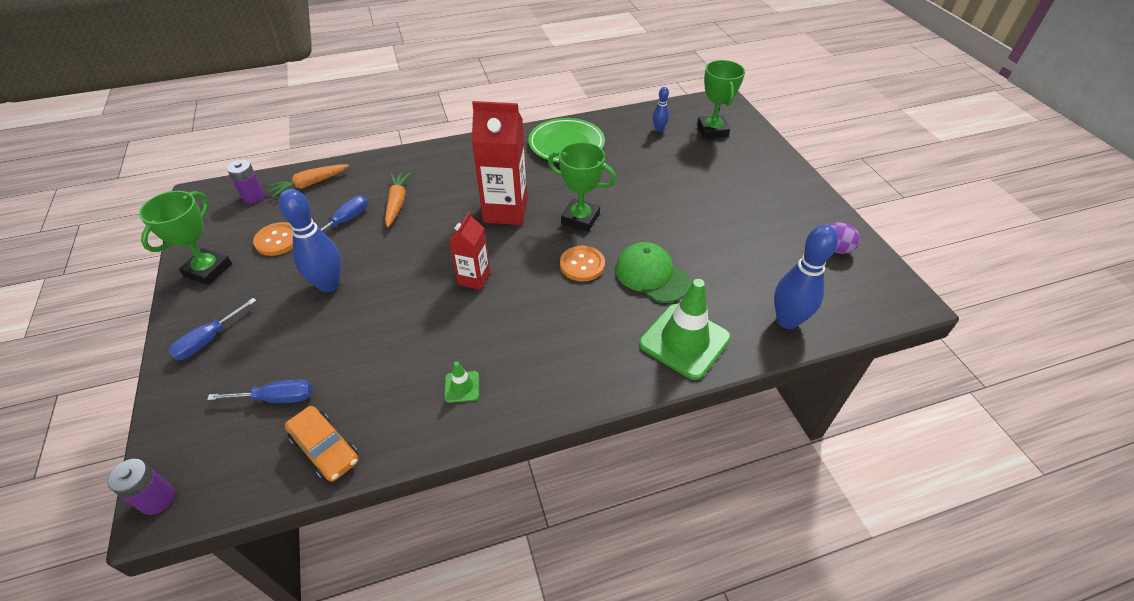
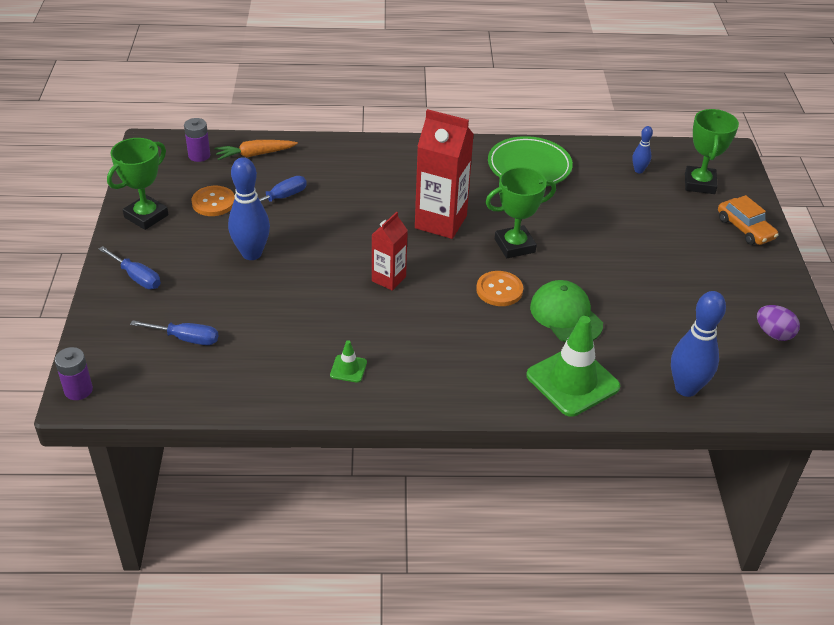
camera: 15 degrees right, 5 degrees down
blue screwdriver [168,298,257,360] -> blue screwdriver turned 105 degrees counterclockwise [99,246,161,289]
orange car [285,406,359,482] -> orange car moved to [718,195,779,245]
orange carrot [385,173,411,227] -> none
green trophy [548,142,617,232] -> green trophy turned 60 degrees counterclockwise [485,167,556,258]

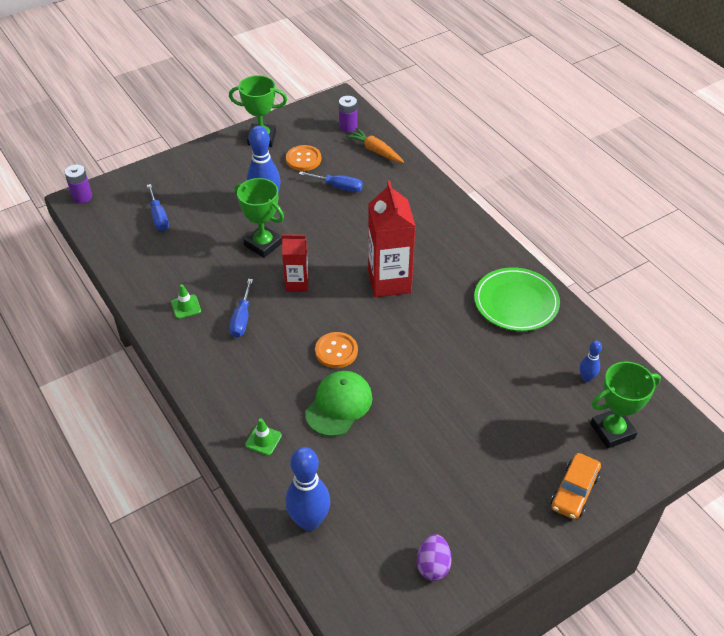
camera: 60 degrees right, 5 degrees up
blue screwdriver [99,246,161,289] -> blue screwdriver moved to [229,279,253,338]
green trophy [485,167,556,258] -> green trophy moved to [235,178,284,258]
green traffic cone [526,316,620,417] -> green traffic cone [245,418,282,456], size x0.45

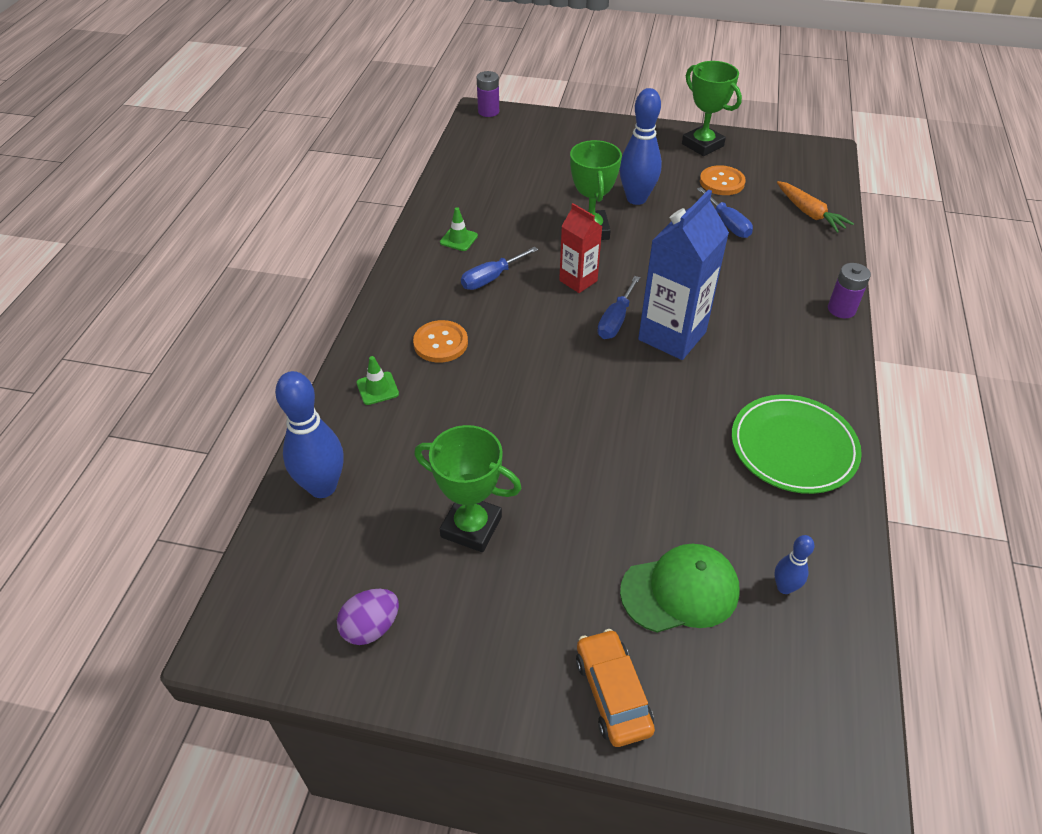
camera: 45 degrees right, 0 degrees up
blue screwdriver [147,184,169,231] -> blue screwdriver moved to [597,276,640,339]
green cap [305,371,373,437] -> green cap moved to [620,544,740,633]
orange button [315,332,358,368] -> orange button moved to [413,320,468,363]
purple battery [339,96,357,133] -> purple battery moved to [828,263,871,318]
orange carrot [345,128,404,163] -> orange carrot turned 150 degrees clockwise [777,181,854,233]
red carton [368,180,416,297] -> blue carton [638,190,729,360]
orange car [551,453,601,520] -> orange car turned 90 degrees clockwise [576,629,655,747]
green trophy [590,362,661,449] -> green trophy moved to [414,425,522,552]

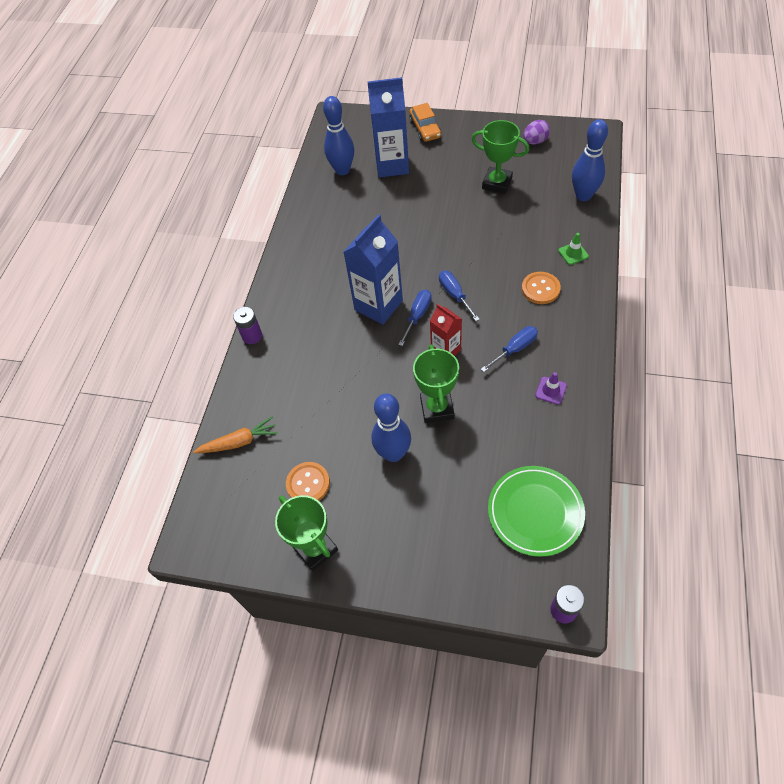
camera: 175 degrees left, 10 degrees up
green traffic cone [440,207,478,251] -> purple traffic cone [535,372,567,405]
green cap [620,544,740,633] -> blue carton [367,77,409,178]
blue screwdriver [697,187,753,238] -> blue screwdriver moved to [439,271,480,321]
green plate [732,395,862,494] -> green plate moved to [488,466,585,557]
blue bowling pin [775,535,814,594] -> blue bowling pin [323,96,354,175], size x1.98
orange carrot [777,181,854,233] -> orange carrot turned 105 degrees clockwise [193,417,278,453]

